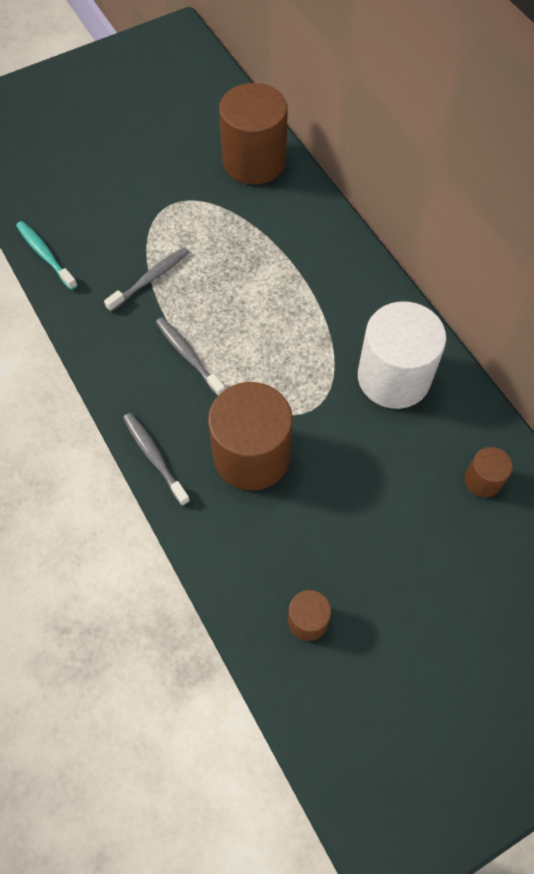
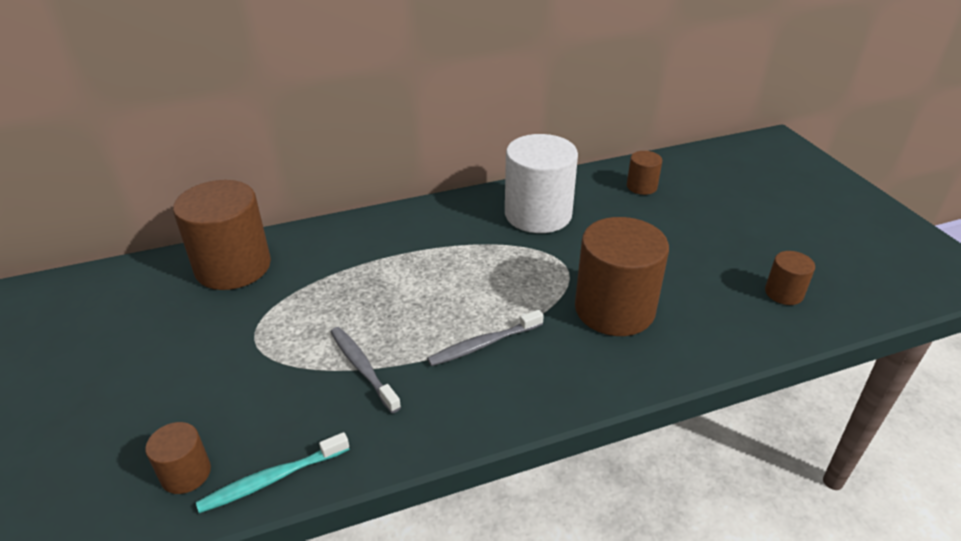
camera: 80 degrees left, 25 degrees down
grey toothbrush [123,413,190,506] -> none
none -> brown cylinder [145,422,211,494]

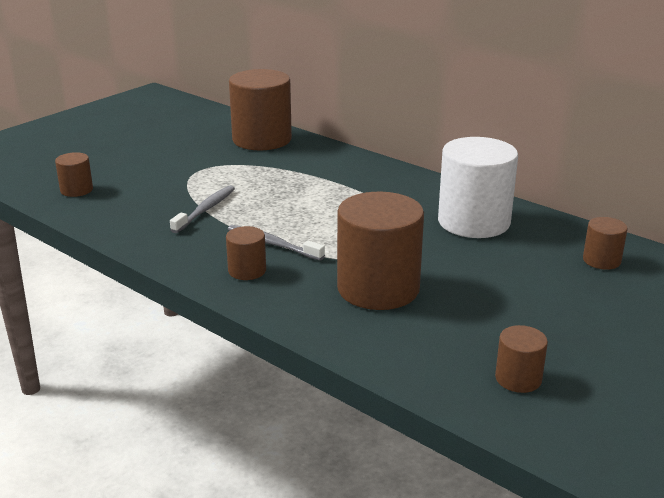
camera: 60 degrees right, 10 degrees down
turquoise toothbrush [196,432,349,513] -> none
none -> brown cylinder [226,226,266,280]

